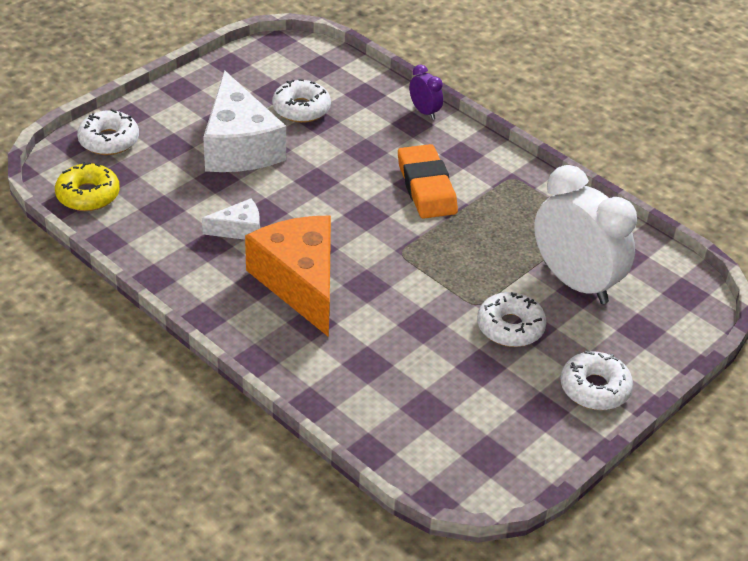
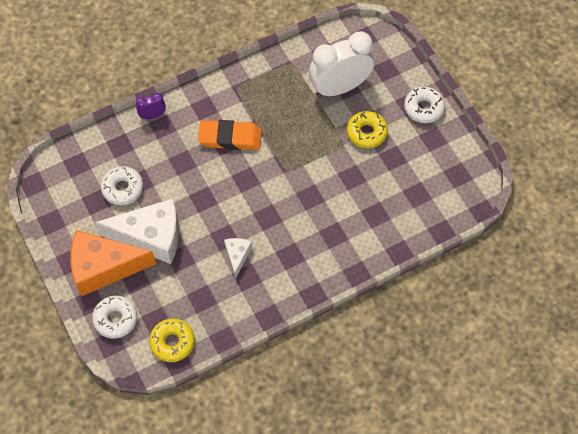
camera: 70 degrees left, 20 degrees up
orange cheese [245,216,331,337] -> orange cheese moved to [70,230,156,297]
white donut [477,292,547,347] -> yellow donut [347,111,388,148]

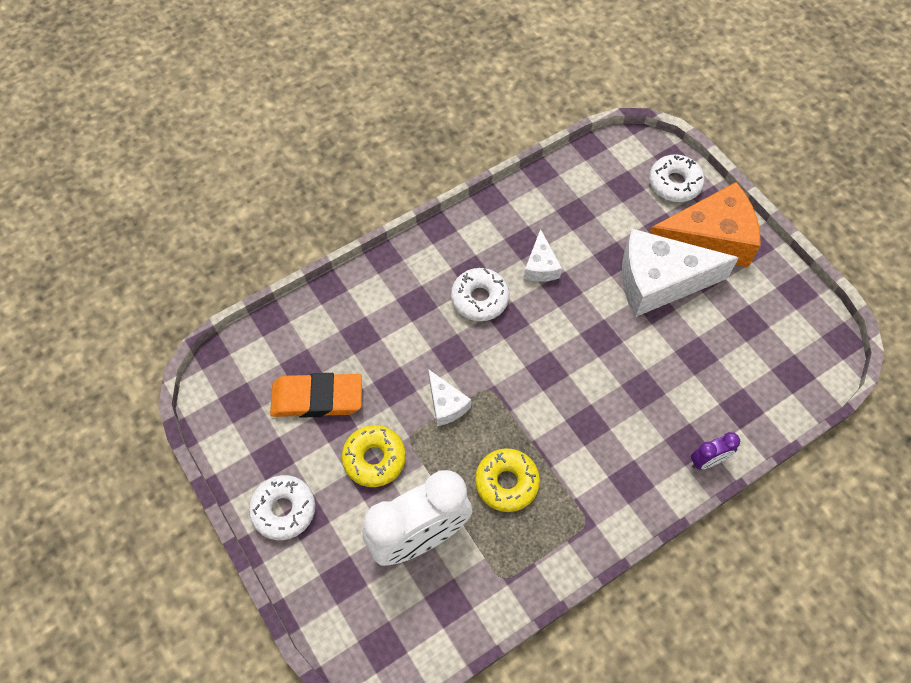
camera: 175 degrees right, 0 degrees up
white donut [101,166,143,205] -> white donut moved to [451,268,509,321]
yellow donut [149,319,195,362] -> yellow donut moved to [475,448,540,512]
orange eraser [198,120,262,150] -> orange eraser moved to [270,373,362,418]
none -> white cheese [428,369,471,426]

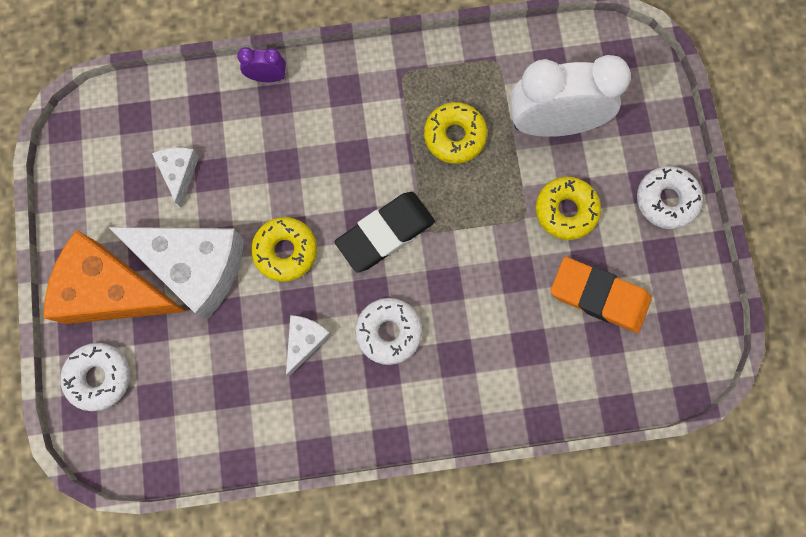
camera: 155 degrees left, 15 degrees up
white cheese [428,369,471,426] -> white cheese moved to [152,147,199,208]
none -> yellow donut [251,217,317,282]
none -> black eraser [335,192,435,273]

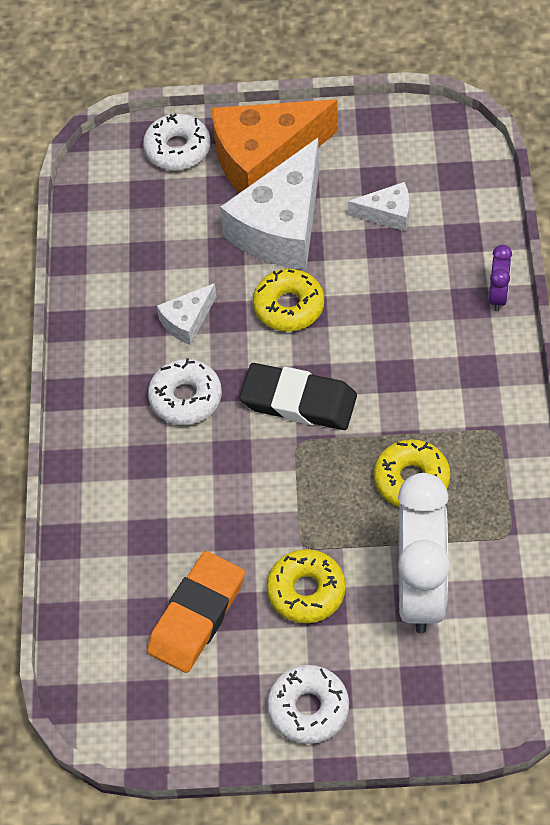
camera: 100 degrees right, 20 degrees down
orange cheese [43,230,187,324] -> orange cheese turned 135 degrees counterclockwise [211,100,338,193]
white cheese [286,315,331,376] -> white cheese turned 105 degrees clockwise [157,283,216,345]
black eraser [335,192,435,273] -> black eraser turned 45 degrees counterclockwise [240,363,357,430]

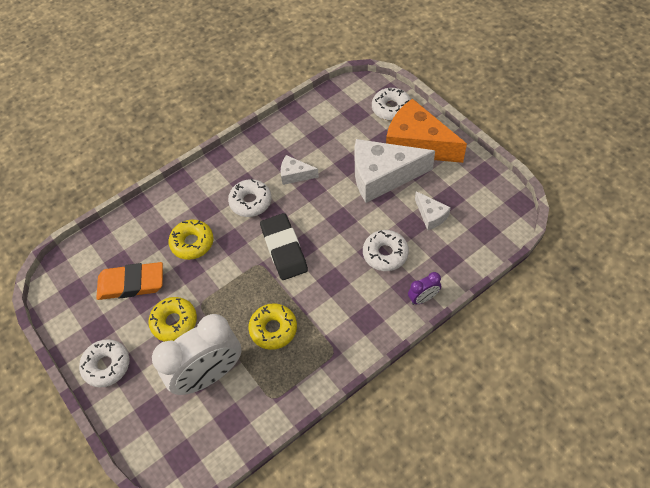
camera: 55 degrees right, 0 degrees up
yellow donut [253,269,324,331] -> yellow donut moved to [169,220,214,260]
none -> white donut [363,230,409,271]

